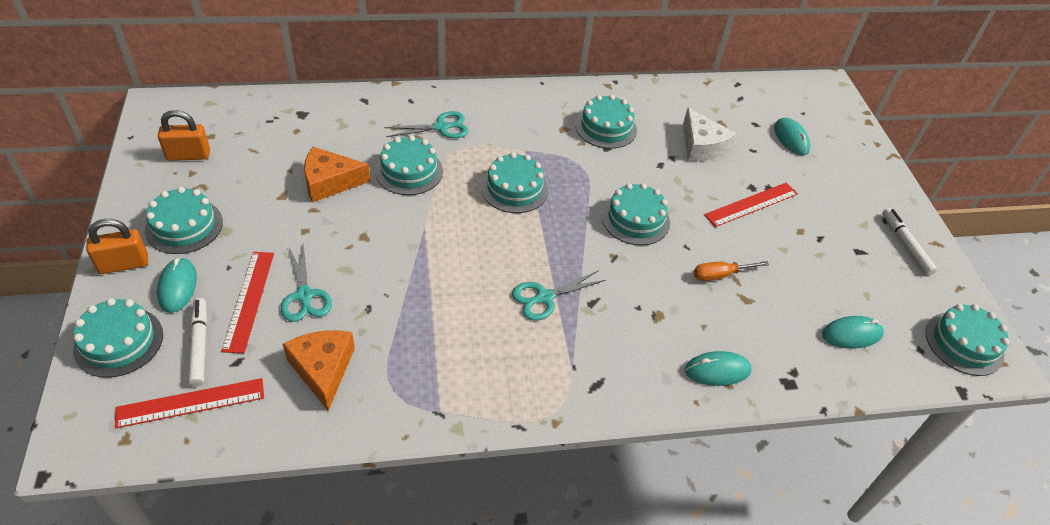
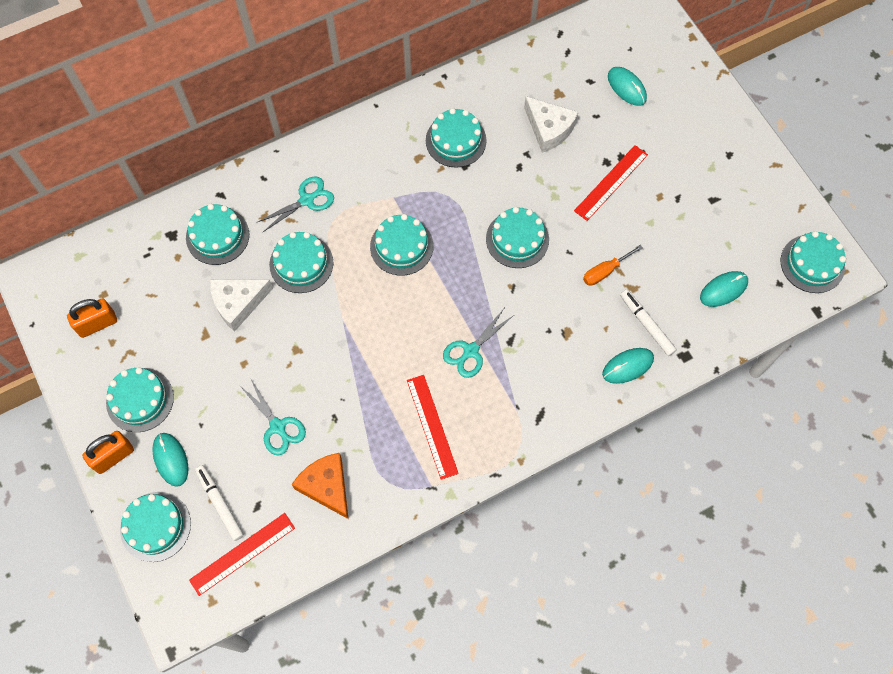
camera: 15 degrees left, 20 degrees up
red ruler [221,252,274,353] -> red ruler moved to [407,375,459,480]
orange cheese [304,147,370,203] -> white cheese [210,279,273,332]
white marker [882,208,937,276] -> white marker moved to [620,290,677,356]
none -> turquoise cake [186,204,249,265]

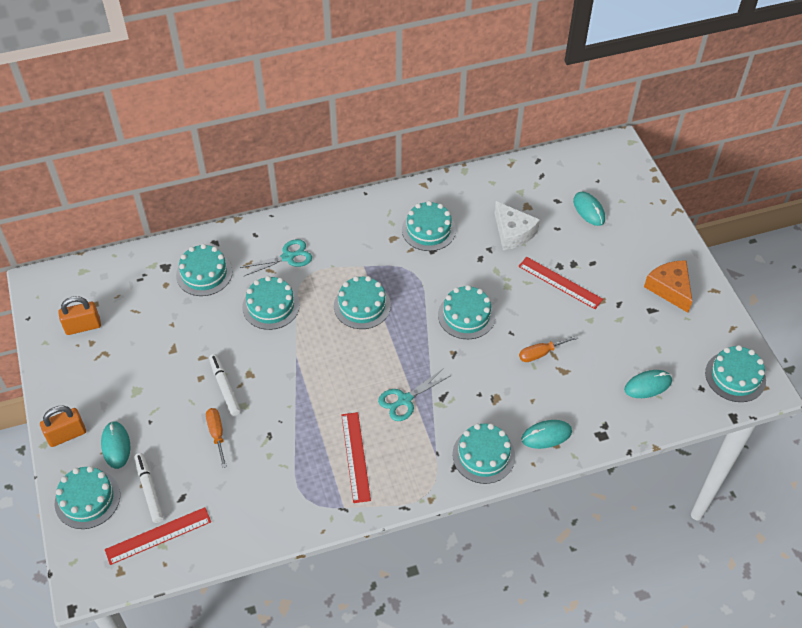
camera: 10 degrees right, 15 degrees down
turquoise cake [106,367,174,432] -> turquoise cake moved to [452,423,515,484]
white cheese [210,279,273,332] -> none
turquoise scissors [240,379,306,456] -> orange screwdriver [206,408,227,468]
orange cheese [292,453,349,519] -> orange cheese moved to [644,260,693,313]
red ruler [574,145,648,221] -> red ruler turned 75 degrees clockwise [518,257,603,309]
white marker [620,290,677,356] -> white marker moved to [209,354,241,416]

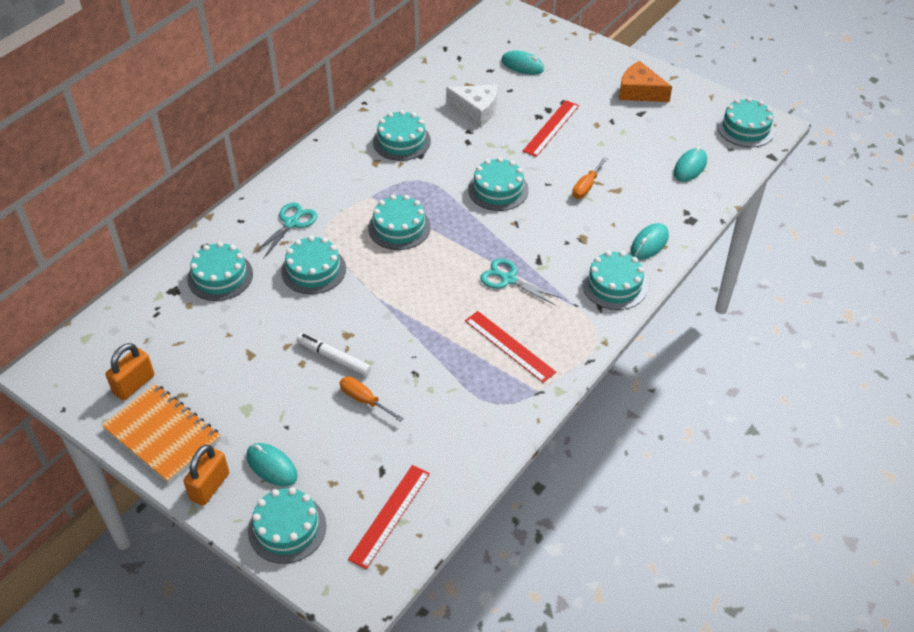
camera: 35 degrees left, 5 degrees down
white marker [135,453,164,523] -> none
turquoise scissors [378,369,450,421] -> turquoise scissors turned 105 degrees clockwise [480,258,562,306]
red ruler [518,257,603,309] -> red ruler turned 60 degrees counterclockwise [523,100,579,157]
none -> orange notebook [102,384,221,484]

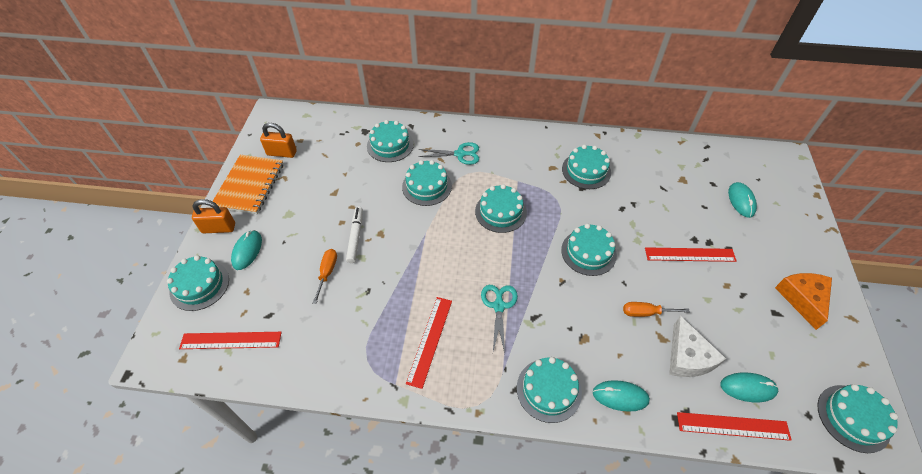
camera: 60 degrees right, 5 degrees up
white cheese [446,84,497,127] -> white cheese moved to [669,316,726,377]
none -> red ruler [677,412,792,441]

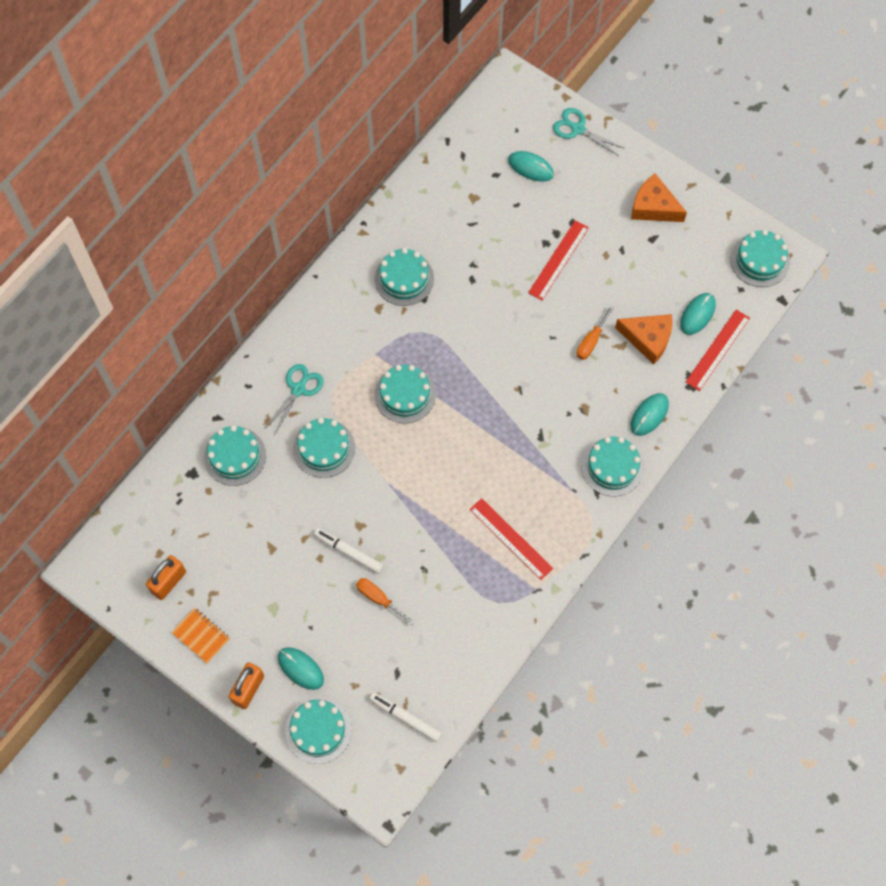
camera: 60 degrees left, 15 degrees up
red ruler [179,332,282,349] -> white marker [369,692,442,742]
orange notebook [213,155,283,214] -> orange notebook [171,608,230,664], size x0.55
turquoise scissors [481,285,518,353] -> turquoise scissors moved to [553,108,625,156]
turquoise cake [561,224,617,276] -> none
white cheese [669,316,726,377] -> orange cheese [615,314,672,364]

